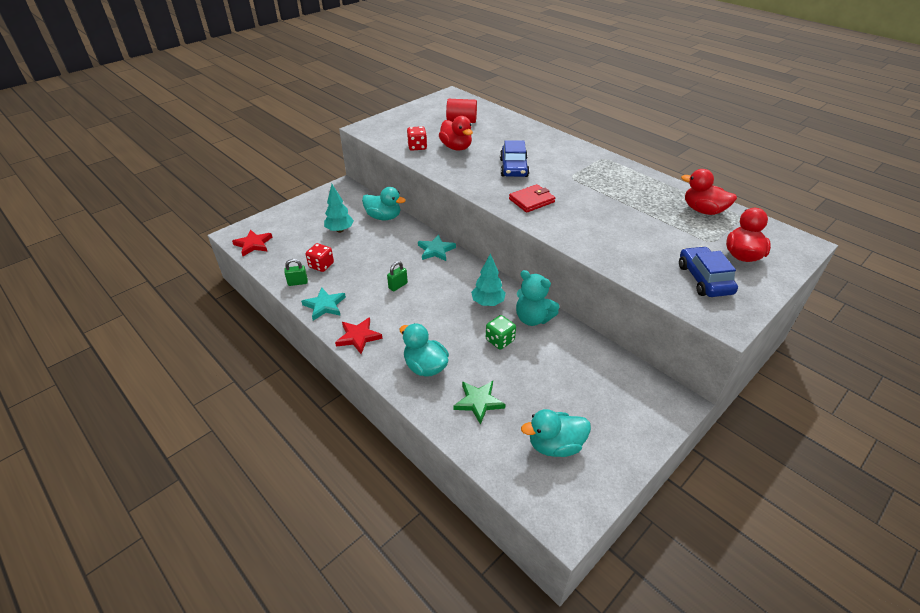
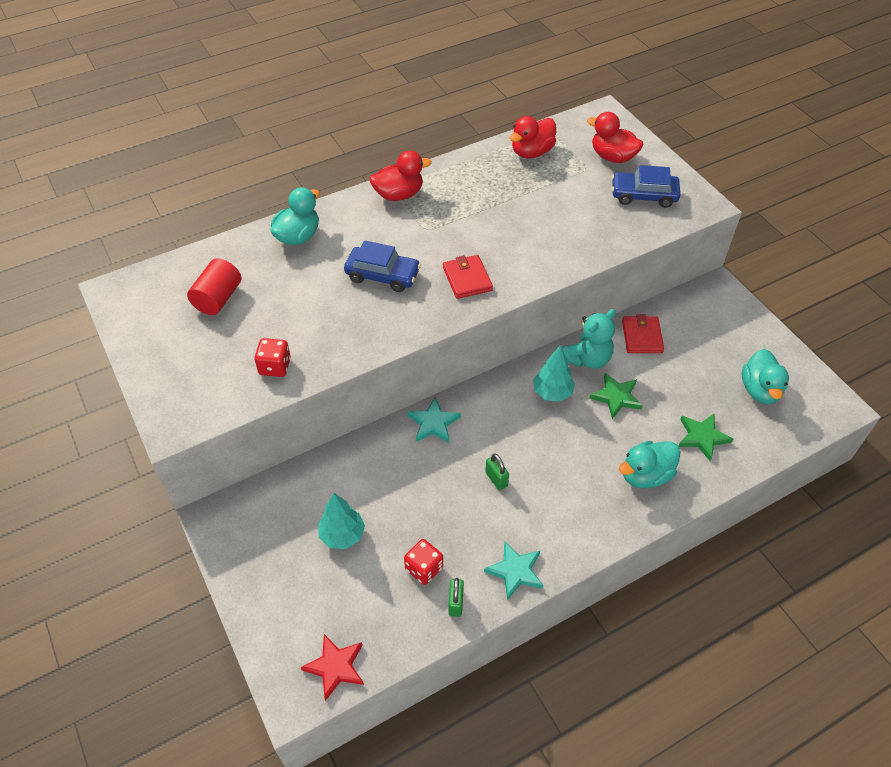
camera: 75 degrees left, 10 degrees up
red star [335,317,382,354] -> none
turquoise duck [362,187,406,220] -> turquoise duck moved to [271,187,320,245]
red duck [439,116,473,151] -> red duck moved to [370,150,432,201]
green dice [486,315,516,350] -> green star [589,373,643,419]
none -> red wallet [622,314,664,353]

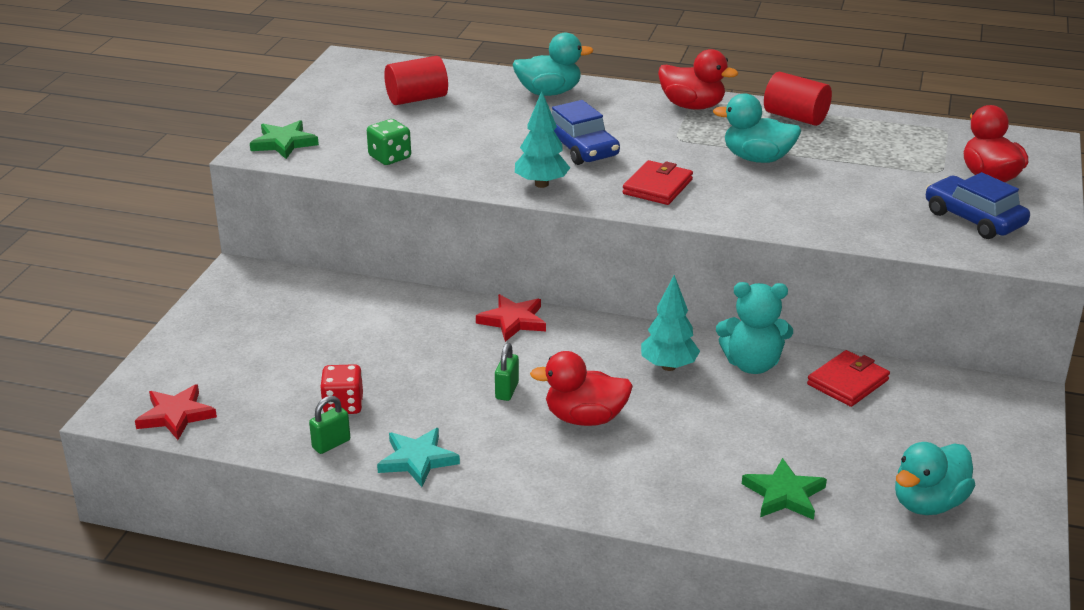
camera: 45 degrees right, 20 degrees down
red dice [255,338,291,377] -> green dice [367,119,411,165]
turquoise tree [319,493,365,549] -> turquoise tree moved to [515,91,570,188]
turquoise star [407,397,461,443] -> red star [476,294,546,342]
red duck [509,116,556,158] -> red duck moved to [530,351,633,426]
green star [589,373,643,419] -> green star moved to [250,120,319,159]
turquoise duck [619,441,680,488] -> turquoise duck moved to [713,93,801,163]
none -> red cylinder [764,72,832,126]

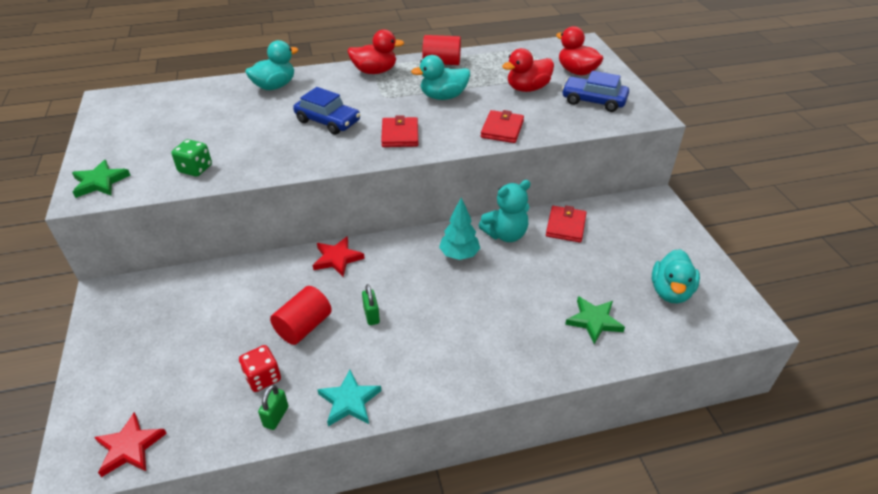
camera: 30 degrees left, 10 degrees up
red cylinder [384,56,448,105] -> red cylinder moved to [270,286,332,345]
turquoise tree [515,91,570,188] -> none
red duck [530,351,633,426] -> red duck moved to [502,48,554,92]
none -> red wallet [481,110,524,143]

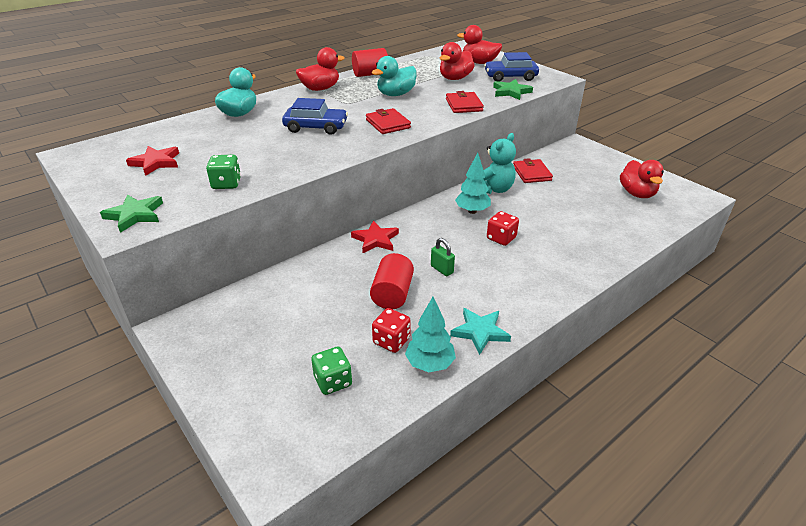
camera: 25 degrees left, 5 degrees down
red star [94,412,167,477] -> red star moved to [126,146,179,176]
green padlock [258,385,288,430] -> turquoise tree [405,297,456,372]
green star [565,296,625,344] -> green star moved to [493,79,533,100]
turquoise duck [652,249,700,303] -> red duck [620,160,664,198]
none -> green dice [311,347,352,395]
none -> red dice [487,211,519,246]

